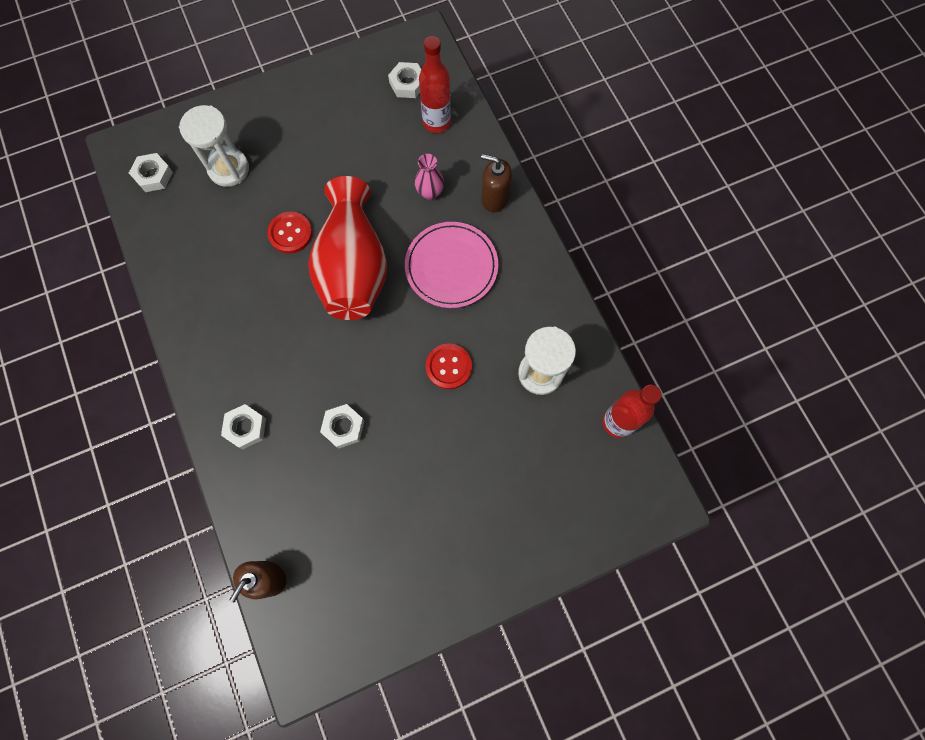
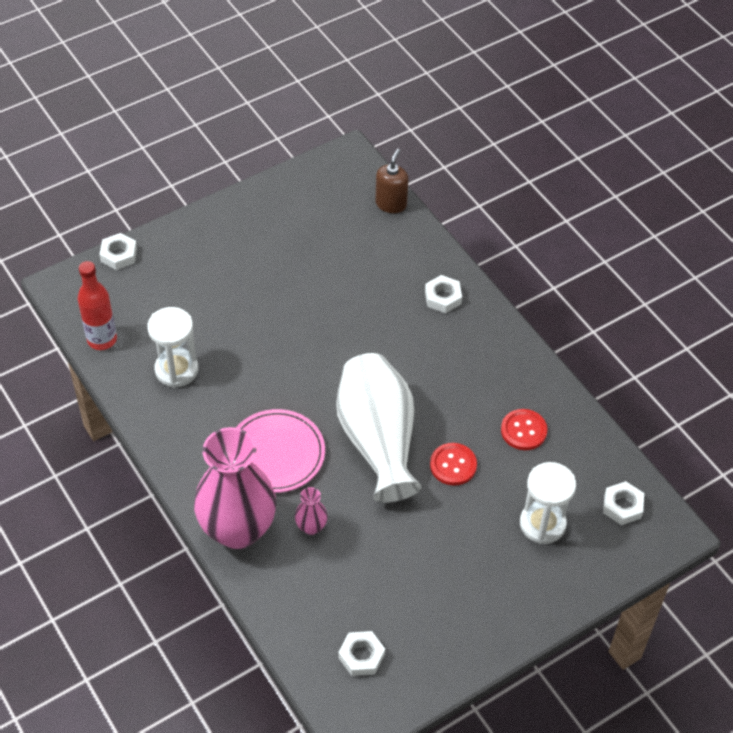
camera: 170 degrees right, 20 degrees down
red vase [308,176,387,320] -> white vase [336,353,422,503]
white nut [320,404,364,449] -> white nut moved to [99,233,137,270]
red bottle [419,36,451,133] -> none
red button [426,343,472,389] -> red button moved to [501,409,547,450]
brown soap dispenser [481,154,512,212] -> pink vase [194,427,277,549]

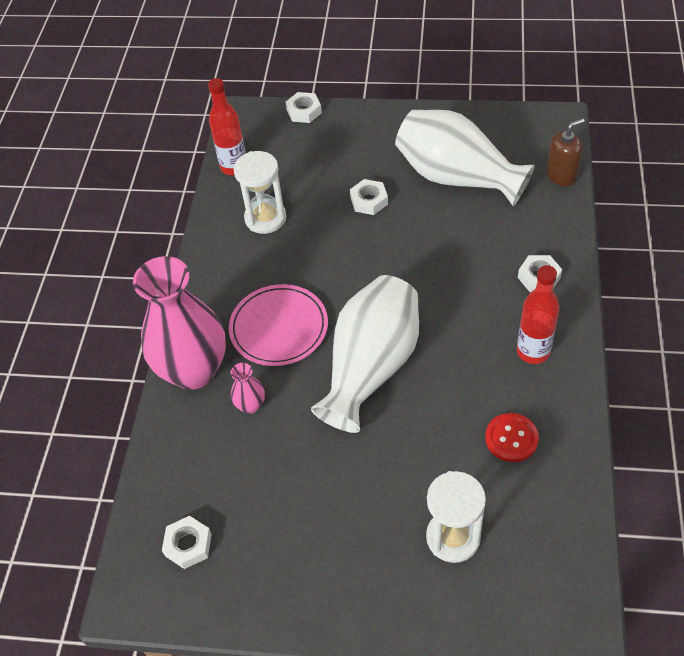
camera: 45 degrees right, 0 degrees up
red button [430,443,477,486] -> none
white nut [603,481,644,525] -> white nut moved to [350,179,388,215]
none -> white vase [395,110,535,206]
none -> red bottle [517,265,559,364]

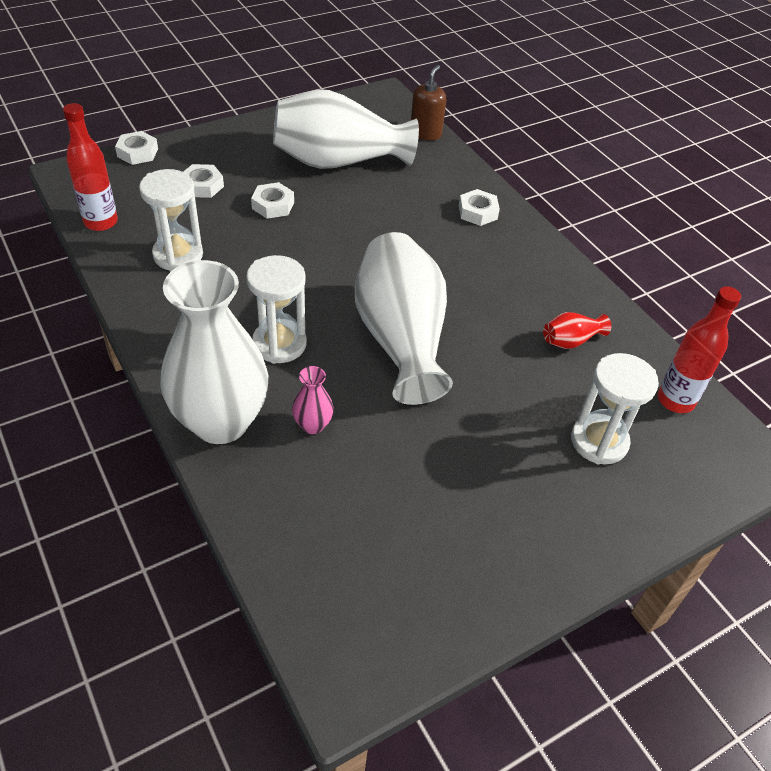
camera: 45 degrees left, 5 degrees down
pink vase [133,256,226,390] -> white vase [160,260,268,444]
white nut [162,516,212,569] -> white nut moved to [183,164,224,198]
pink plate [229,284,328,366] -> white hourglass [246,255,307,364]
red button [485,413,539,462] -> red vase [543,312,611,349]
red bottle [517,265,559,364] -> red bottle moved to [658,286,741,413]

